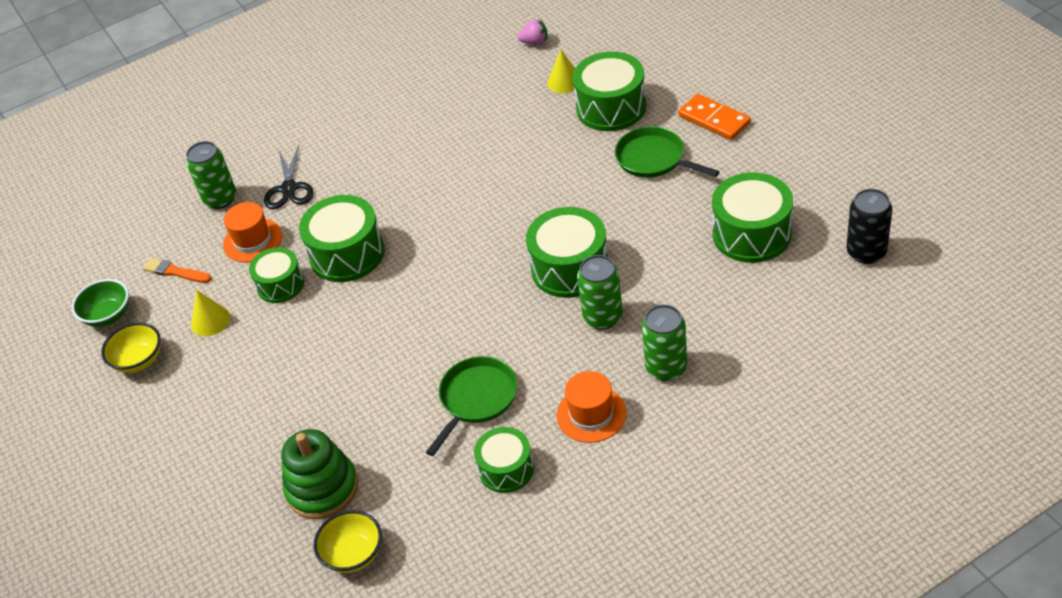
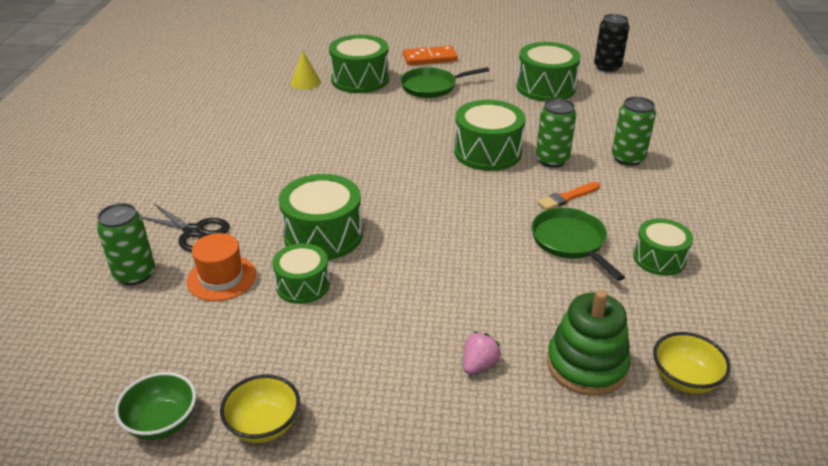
camera: 60 degrees left, 10 degrees down
orange brush [143,258,211,283] -> orange brush moved to [537,182,600,210]
yellow cone [191,290,230,336] -> none
pink strawberry [517,19,548,45] -> pink strawberry moved to [463,332,501,374]
orange hat [557,371,627,443] -> none

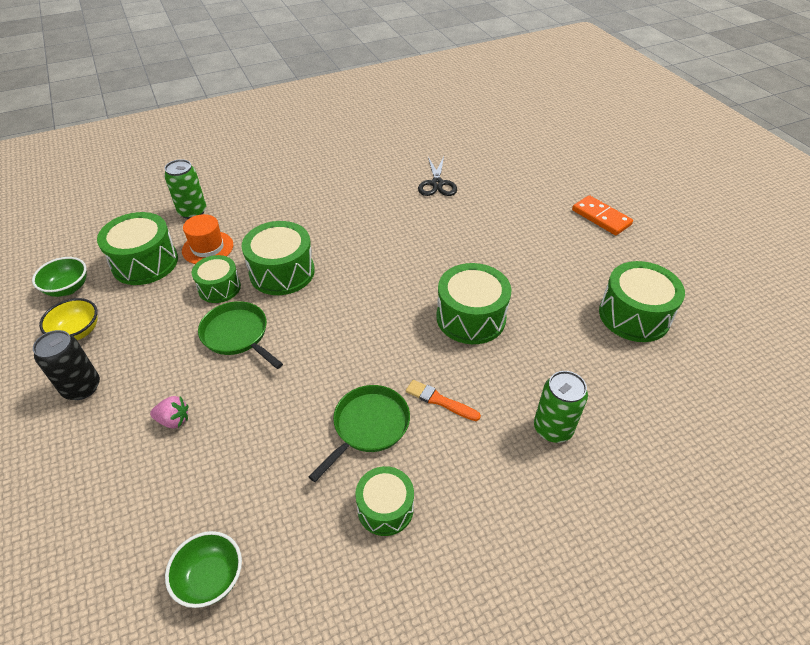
camera: 60 degrees right, 10 degrees up
black scissors [142,204,230,252] -> black scissors moved to [418,157,457,196]
yellow cone [291,50,321,90] -> none
green drum [329,35,389,93] -> green drum moved to [97,212,178,285]
green pan [400,67,489,98] -> green pan moved to [198,301,283,369]
green can [536,98,576,168] -> none
green stacking toy [547,290,631,396] -> none
black can [594,14,630,72] -> black can moved to [33,330,100,400]
yellow bowl [653,332,731,394] -> green bowl [165,531,242,608]

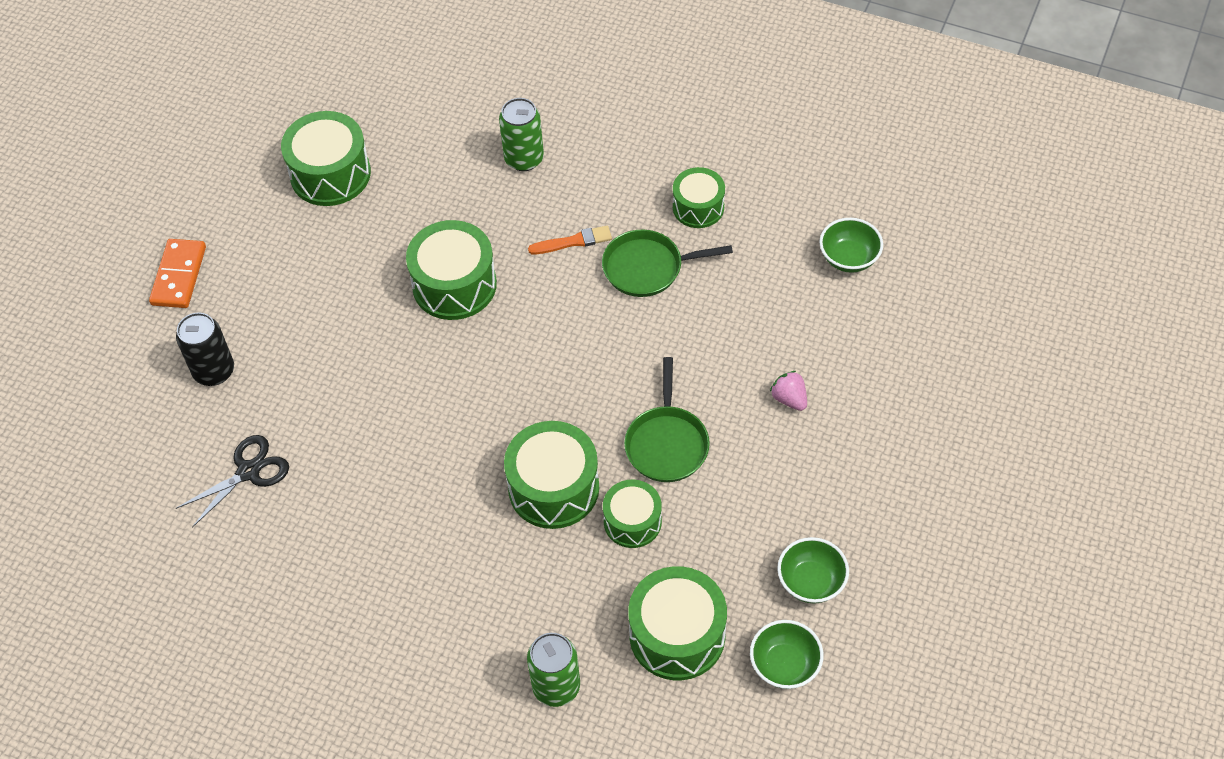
camera: 130 degrees left, 10 degrees up
black can [33,330,100,400] -> black can moved to [176,313,234,386]
yellow bowl [39,298,98,340] -> green bowl [777,537,849,603]
orange hat [182,214,233,264] -> none
orange brush [406,380,481,421] -> orange brush turned 90 degrees counterclockwise [528,225,612,254]

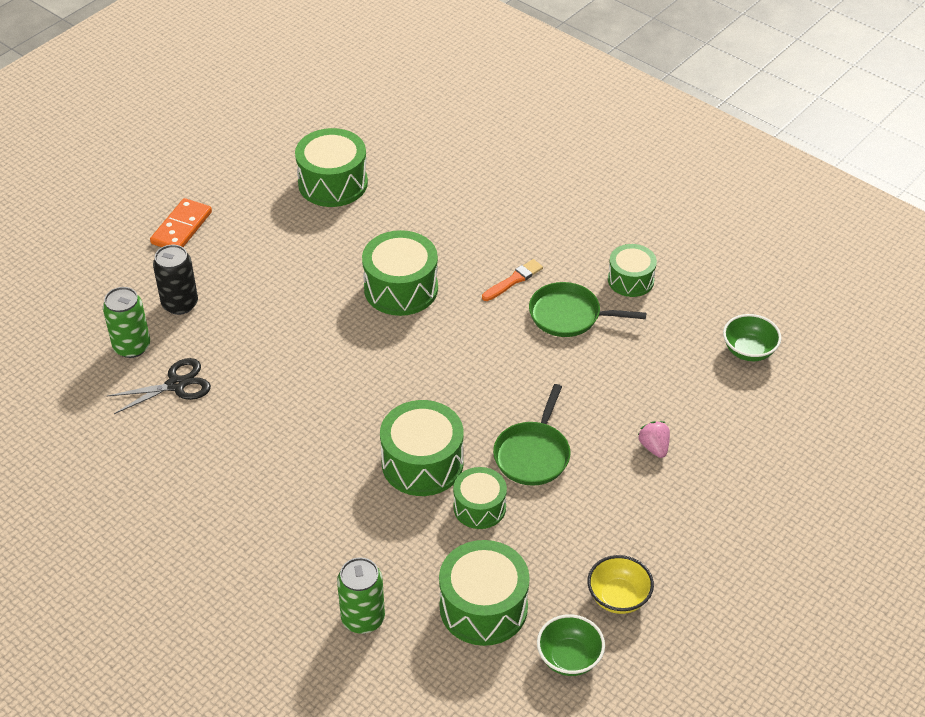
camera: 15 degrees right, 10 degrees down
green can [499,98,544,171] -> green can moved to [103,287,150,358]
orange brush [528,225,612,254] -> orange brush turned 45 degrees counterclockwise [482,259,543,301]
green bowl [777,537,849,603] -> yellow bowl [587,555,654,614]

